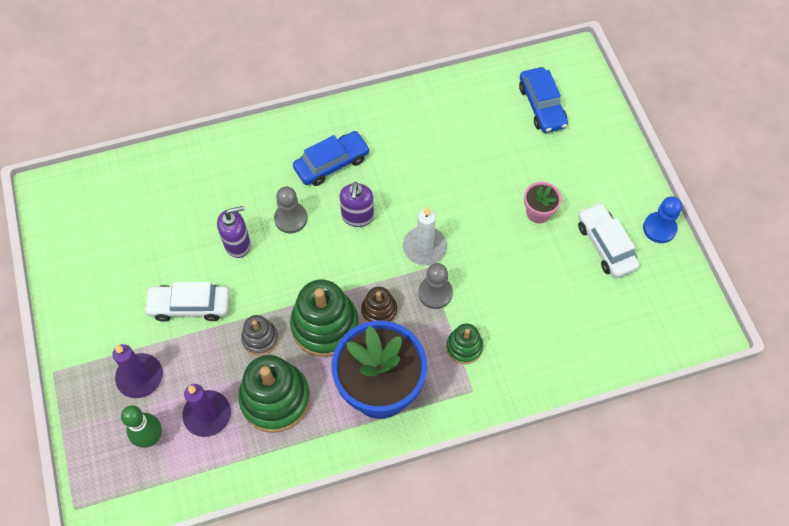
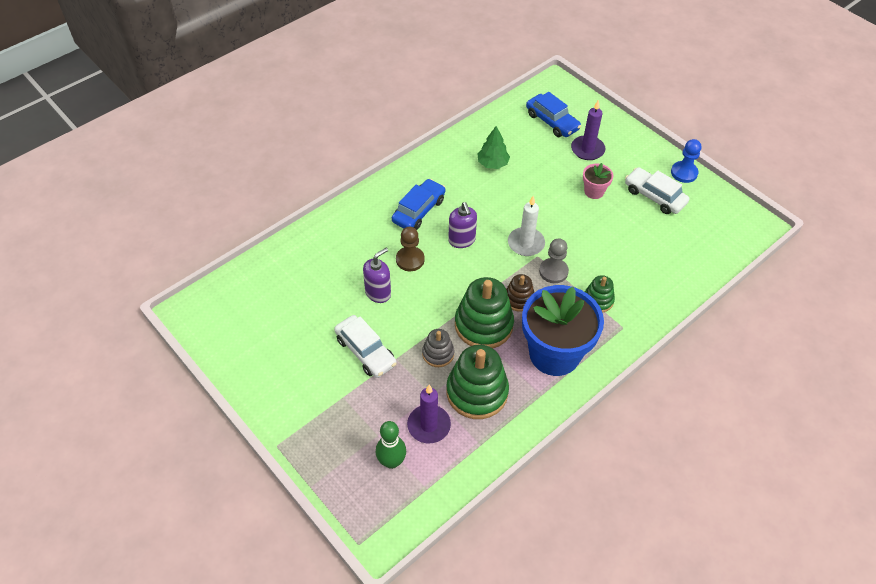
camera: 25 degrees left, 10 degrees down
purple candle [112,344,163,398] -> purple candle moved to [571,100,605,160]
white car [144,282,230,322] -> white car turned 105 degrees counterclockwise [334,315,397,378]
grey pawn [274,187,307,233] -> brown pawn [396,227,425,271]
none -> green tree [477,126,510,169]

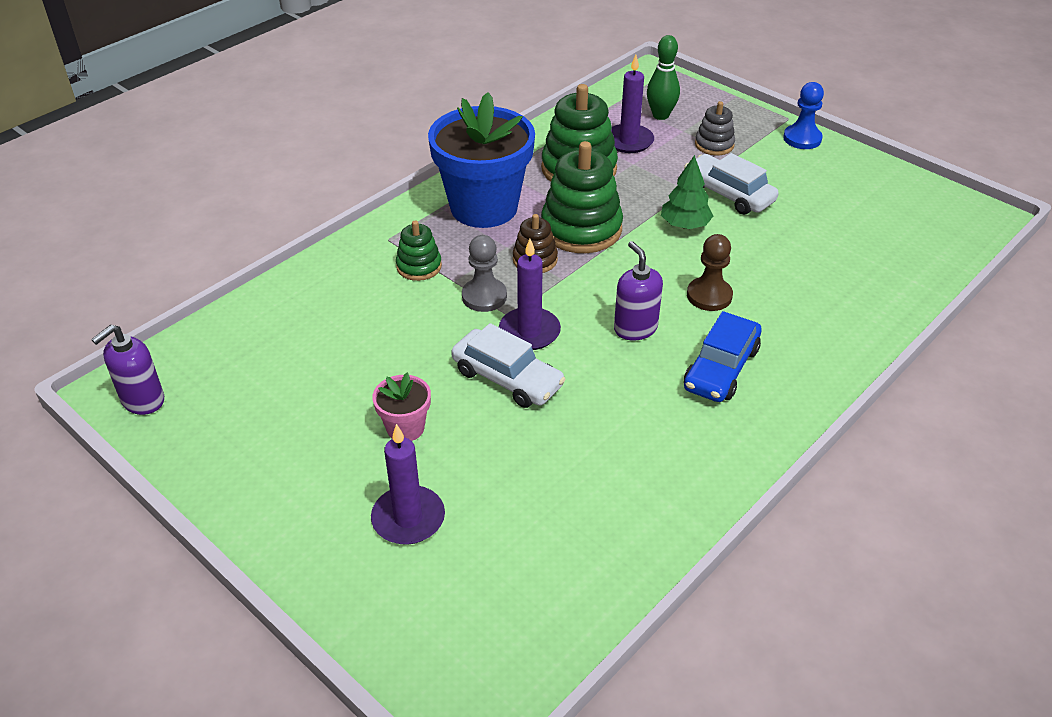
camera: 175 degrees right, 10 degrees down
purple soap dispenser [363,248,391,303] -> purple soap dispenser moved to [91,325,164,415]
grey stacking toy [422,329,454,367] -> grey stacking toy moved to [695,101,735,155]
green tree [477,126,510,169] -> green tree moved to [661,155,713,229]
white candle [508,196,545,256] -> purple candle [499,239,561,350]
blue car [526,92,581,137] -> none
white car [625,167,689,214] -> white car moved to [451,323,566,408]
blue pawn [671,139,701,183] -> blue pawn moved to [783,82,824,149]

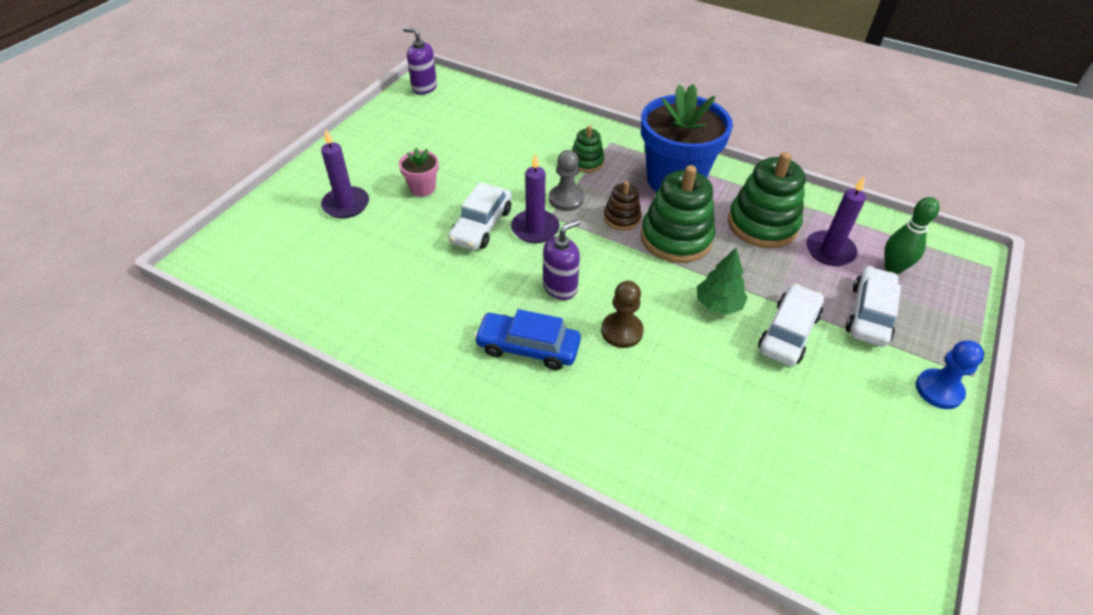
camera: 75 degrees right, 5 degrees up
grey stacking toy [695,101,735,155] -> white car [846,266,901,347]

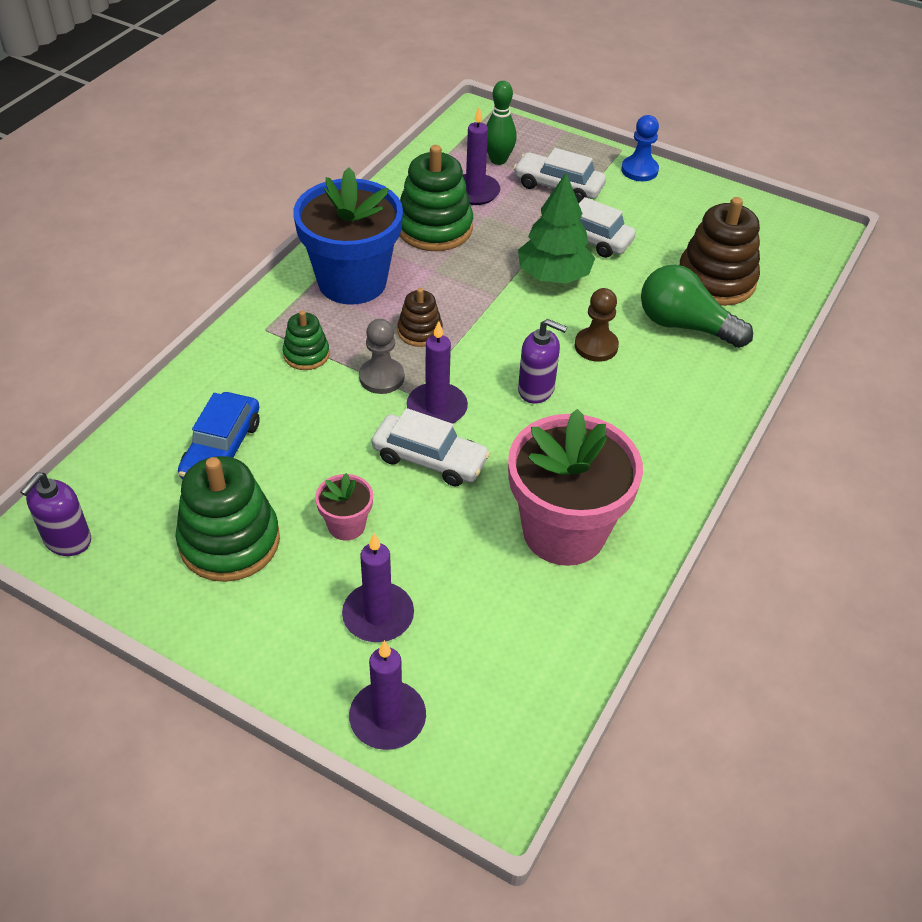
camera: 90 degrees left, 0 degrees up
blue car [474,309,581,370] -> blue car moved to [178,392,259,479]
purple soap dispenser [543,219,580,300] -> purple soap dispenser turned 150 degrees clockwise [518,319,567,404]
green stacking toy [641,165,715,263] -> green stacking toy moved to [176,456,280,582]
green tree [697,248,748,315] -> green tree [518,173,595,284], size x1.50
none -> purple candle [349,640,426,750]
none -> pink flower pot [508,409,643,566]
none -> green light bulb [641,265,753,348]
none -> brown stacking toy [679,197,760,306]

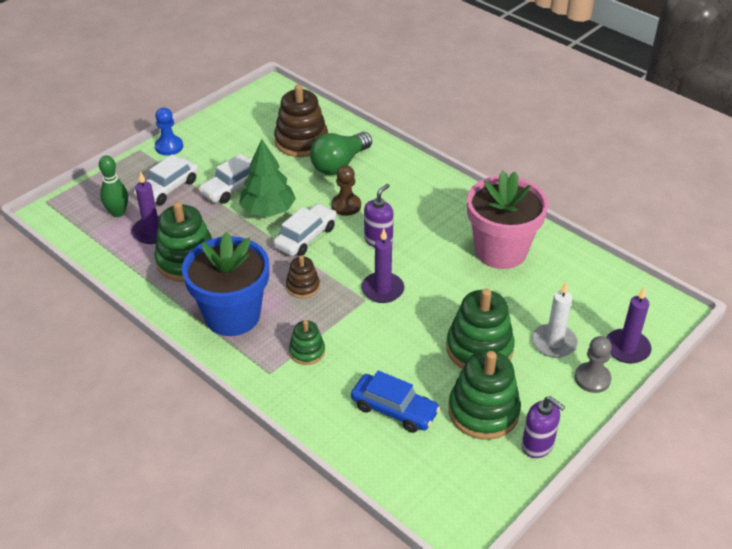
camera: 75 degrees left, 5 degrees down
purple soap dispenser [20,473,91,556] -> purple soap dispenser moved to [522,396,565,458]
pink flower pot [315,473,373,541] -> green stacking toy [446,288,515,369]
purple candle [342,533,414,642] -> white candle [532,282,578,358]
grey pawn [359,319,404,394] -> grey pawn moved to [575,336,612,393]
white car [372,408,490,486] -> white car moved to [273,204,337,256]

